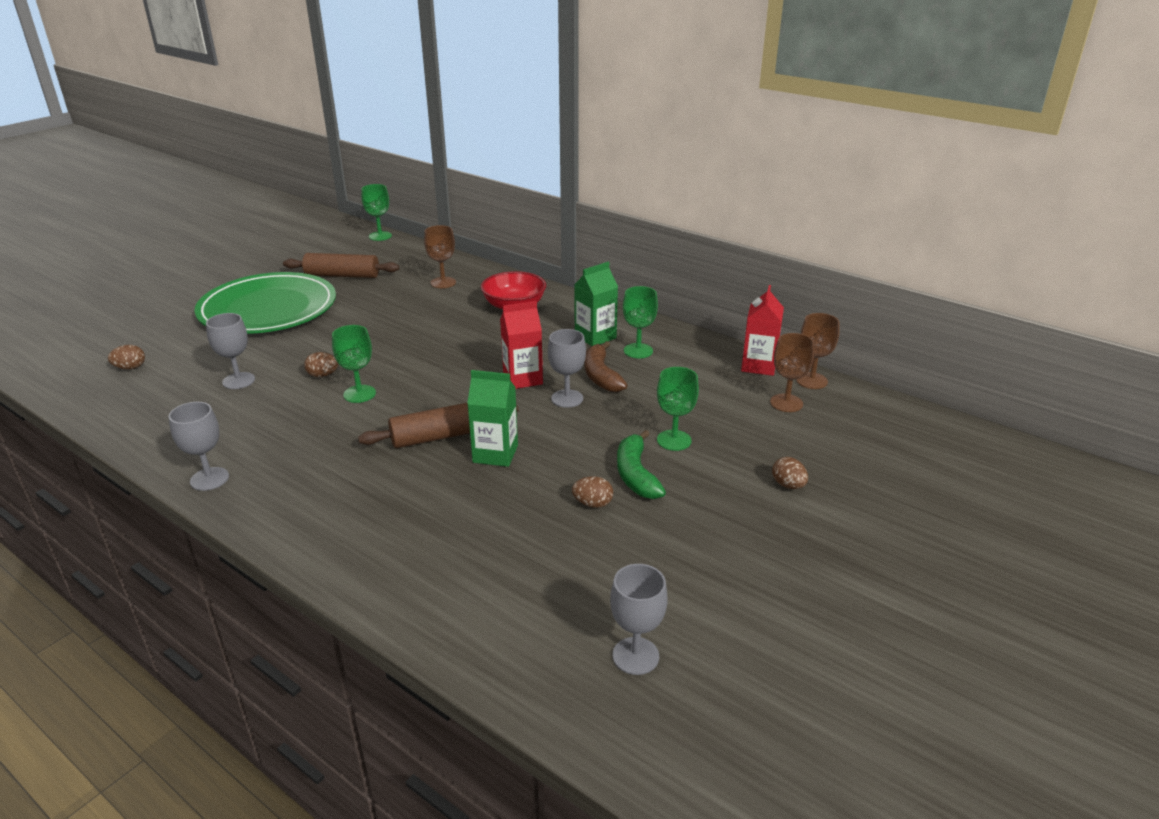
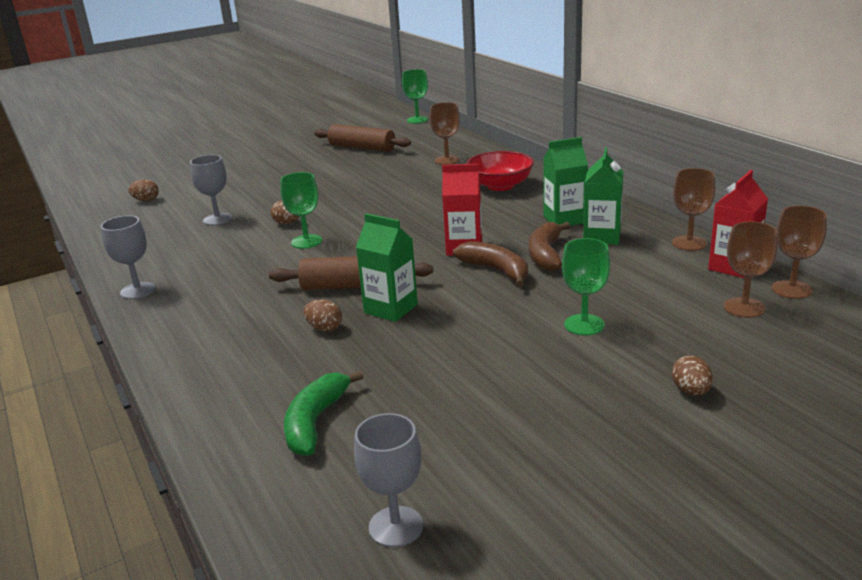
camera: 25 degrees right, 5 degrees down
green plate [194,272,336,334] -> none
grey goblet [548,329,586,408] -> brown banana [453,241,528,287]
brown egg [572,476,613,508] -> brown egg moved to [304,300,342,332]
green banana [617,430,666,499] -> green banana moved to [284,370,364,456]
green goblet [623,286,658,358] -> green carton [583,147,623,245]
none -> brown goblet [672,168,715,251]

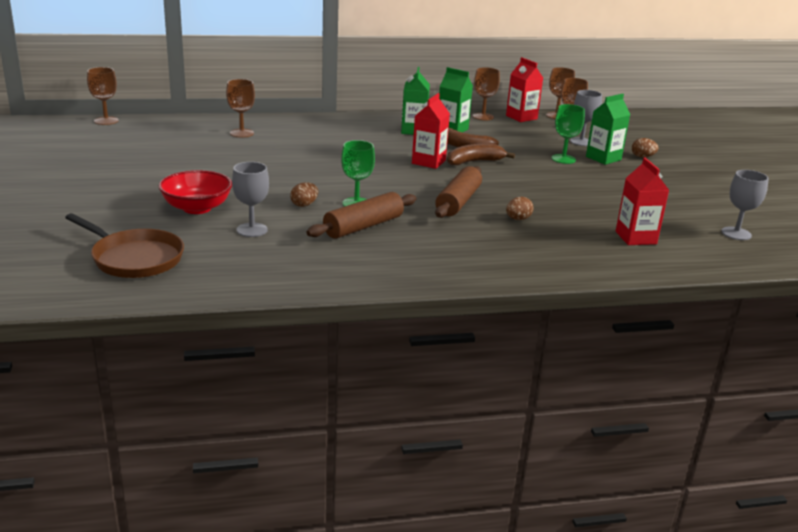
camera: 75 degrees left, 0 degrees up
grey goblet [101,215,156,299] -> grey goblet moved to [570,90,602,146]
brown egg [128,179,159,201] -> brown pan [65,213,184,278]
green banana [284,370,364,456] -> red carton [616,158,669,245]
brown rolling pin [314,124,411,152] -> brown rolling pin moved to [306,192,416,239]
green carton [356,213,418,322] -> green carton moved to [586,94,630,165]
green goblet [402,69,429,123] -> brown goblet [87,67,119,125]
red bowl [466,151,534,191] -> red bowl moved to [159,170,232,214]

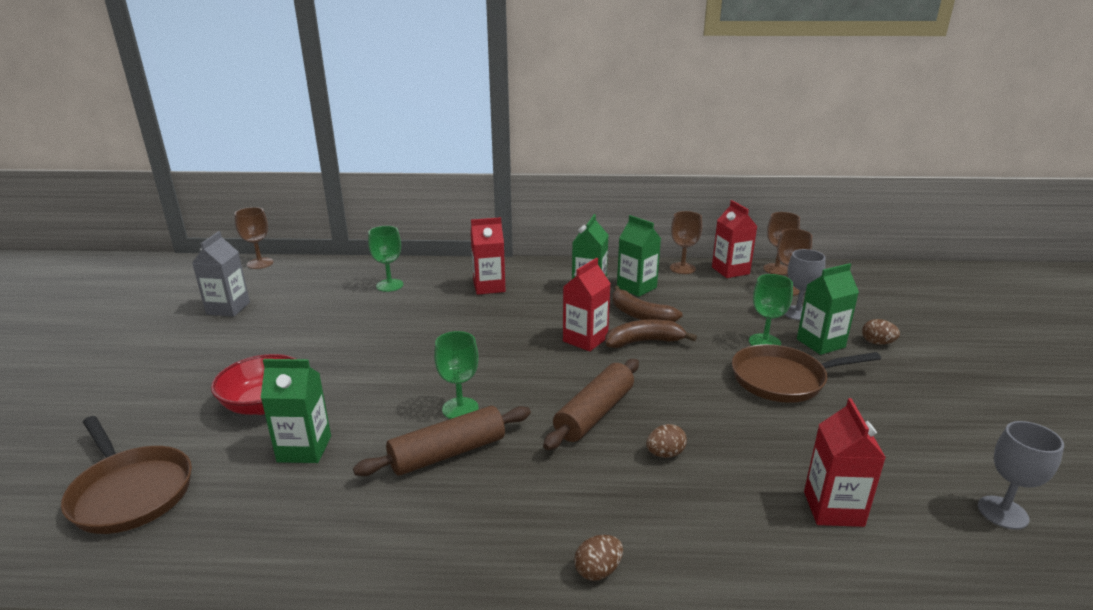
camera: 15 degrees right, 0 degrees up
brown goblet [226,79,255,138] -> green goblet [368,226,404,292]
grey goblet [232,162,269,237] -> green carton [261,359,331,463]
brown egg [290,182,318,207] -> brown egg moved to [574,535,623,581]
none -> grey carton [192,231,250,317]
none -> red carton [471,217,506,295]
none -> brown pan [732,344,881,403]

